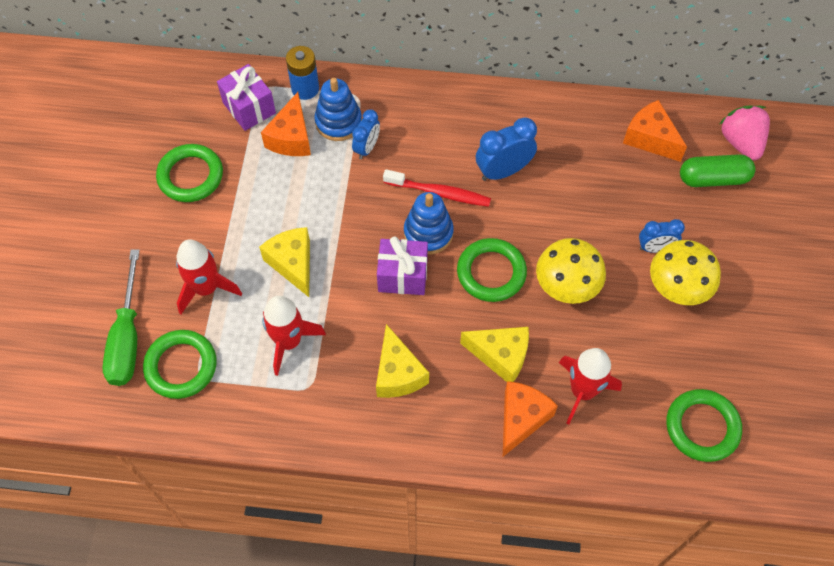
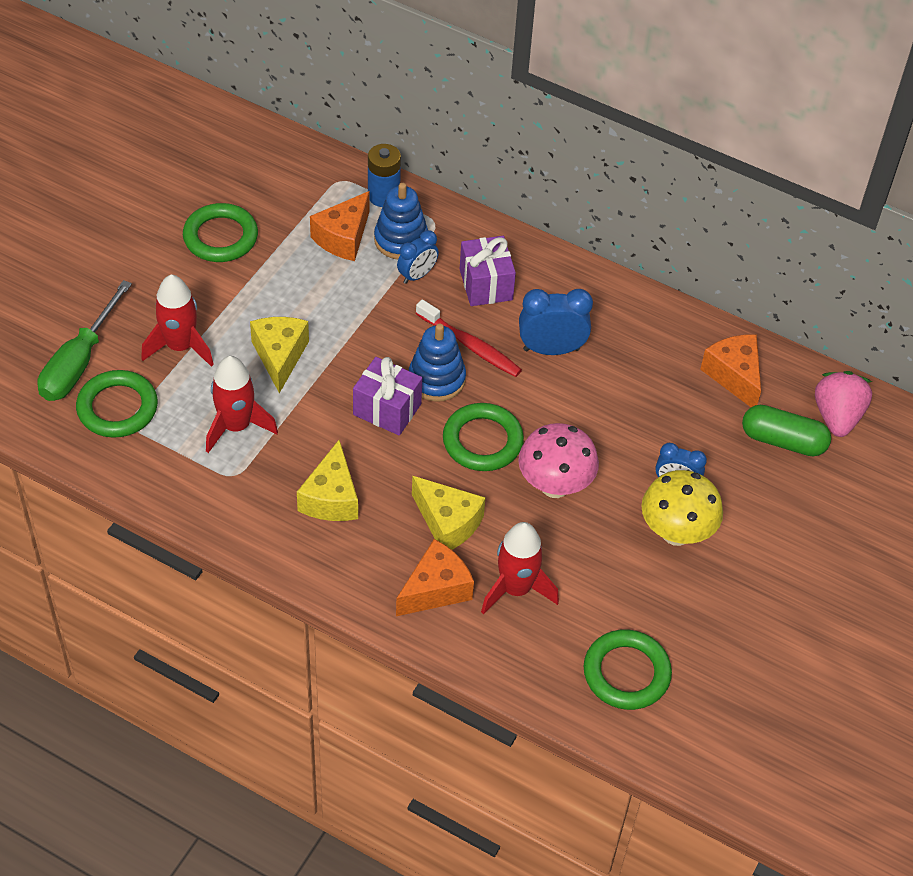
camera: 20 degrees right, 10 degrees down
purple gift [217,64,276,131] -> purple gift moved to [460,236,516,306]
yellow mushroom [536,238,606,304] -> pink mushroom [518,423,599,498]

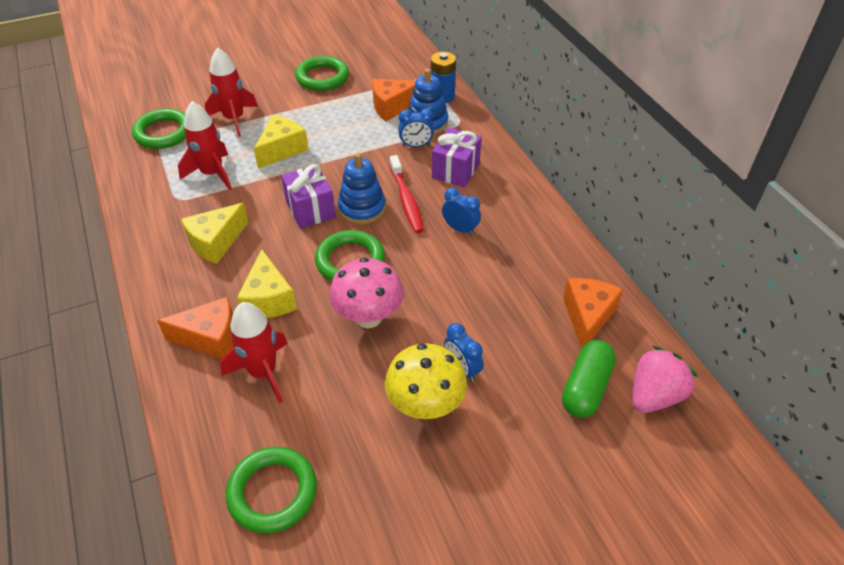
camera: 40 degrees right, 5 degrees down
green screwdriver [37,280,132,401] -> none
blue clock [519,289,593,355] -> blue clock [442,188,481,235], size x0.64
green capsule [742,405,831,456] -> green capsule turned 60 degrees clockwise [562,340,616,418]

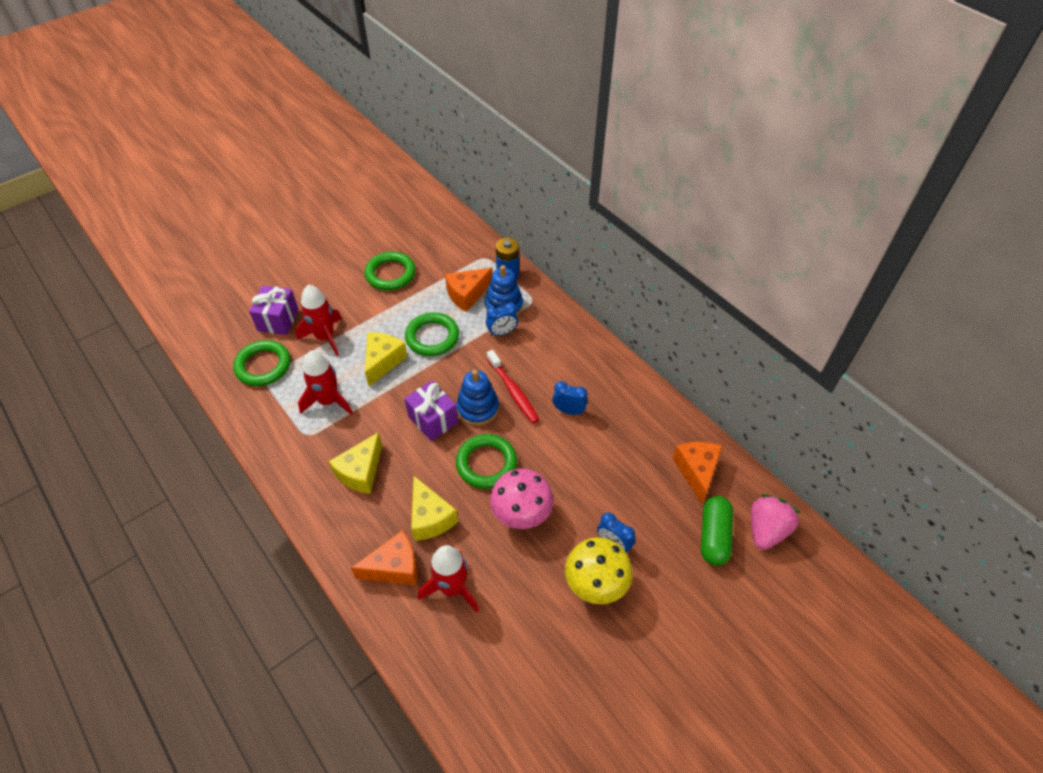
camera: 15 degrees left, 5 degrees up
green ring [226,447,317,533] -> green ring moved to [405,312,459,356]
purple gift [432,128,482,187] -> purple gift moved to [249,286,299,335]

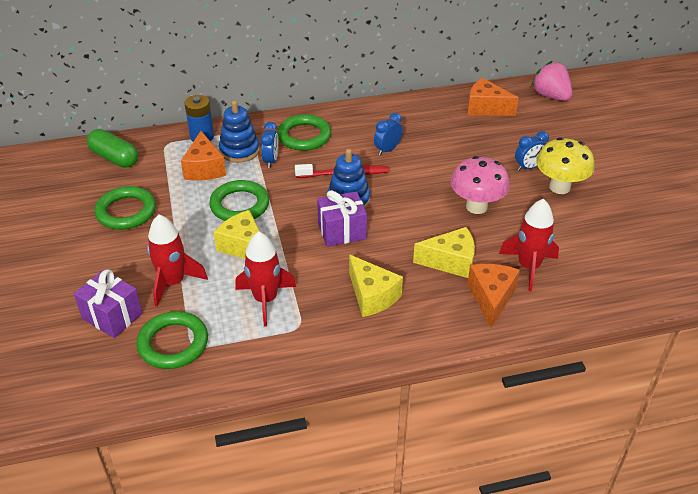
camera: 65 degrees left, 10 degrees down
green ring [456,434,517,489] -> green ring moved to [277,114,331,151]
green capsule [701,496,733,566] -> green capsule moved to [87,129,138,168]

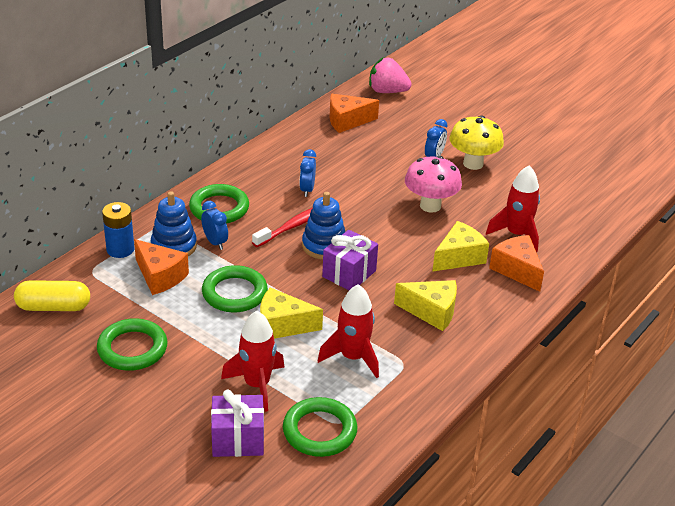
camera: 40 degrees left, 5 degrees down
green capsule [87,129,138,168] -> yellow capsule [14,280,90,311]

